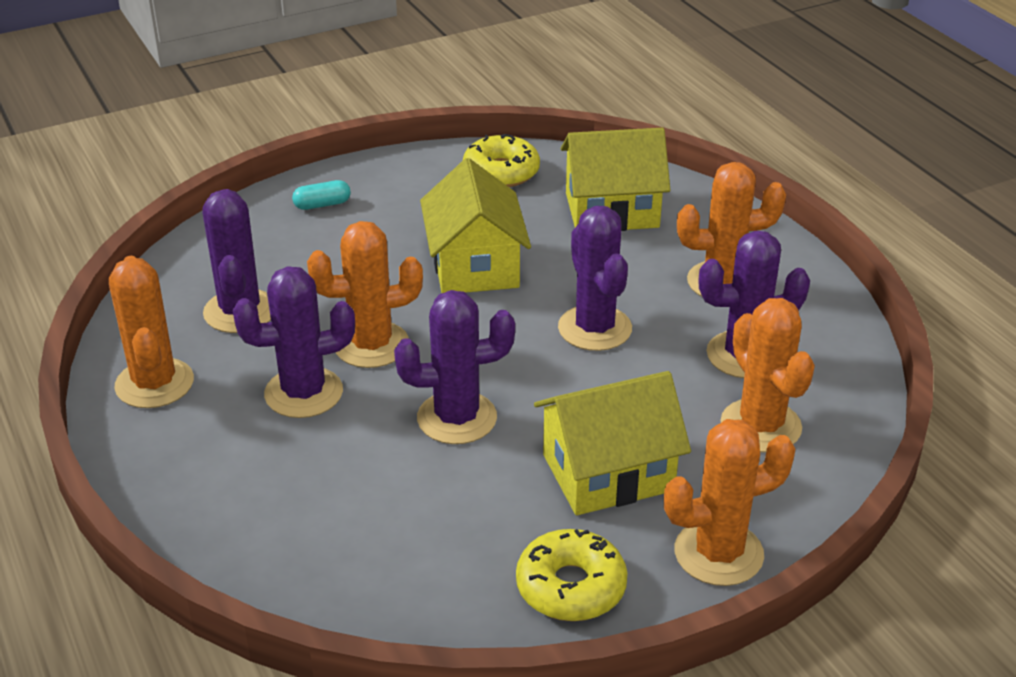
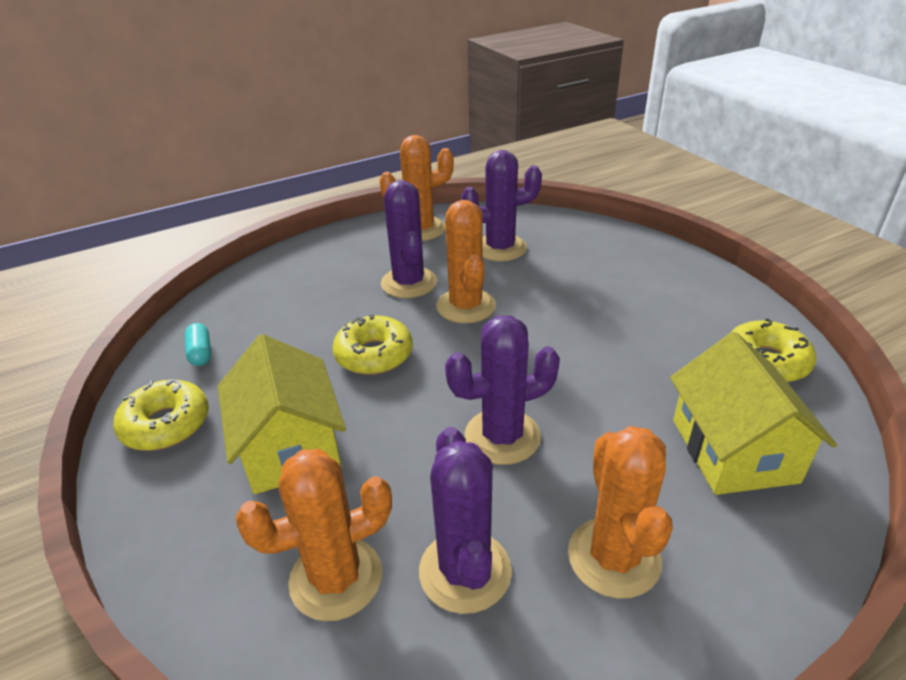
camera: 90 degrees right, 0 degrees up
turquoise capsule [292,180,351,210] -> turquoise capsule moved to [185,323,211,366]
purple cactus [394,290,515,444] -> yellow donut [332,314,413,375]
yellow house [420,158,531,293] -> none
orange cactus [664,419,796,586] -> none

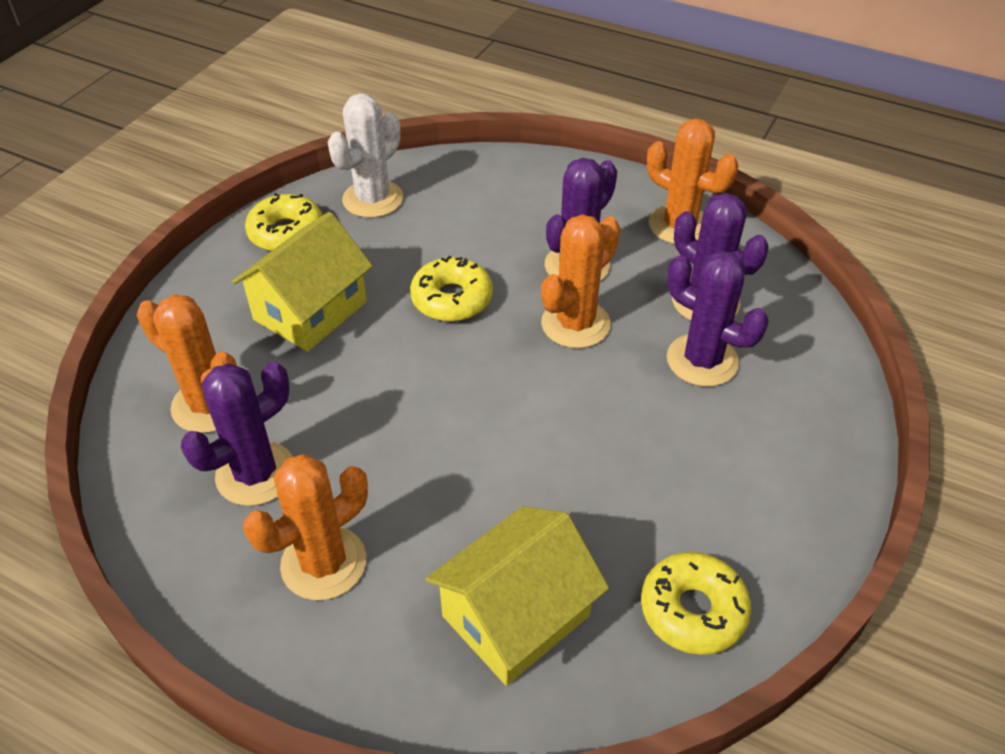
camera: 55 degrees right, 10 degrees up
turquoise capsule [185,323,211,366] -> white cactus [328,93,403,218]
purple cactus [445,316,560,465] -> purple cactus moved to [667,250,769,387]

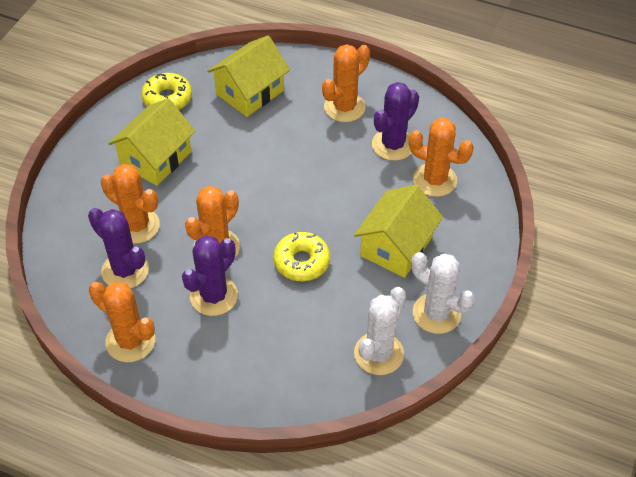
camera: 175 degrees right, 5 degrees up
yellow donut [245,193,322,251] -> white cactus [412,252,475,334]
purple cactus [667,250,769,387] -> orange cactus [101,164,160,244]
none -> yellow house [108,98,195,186]

